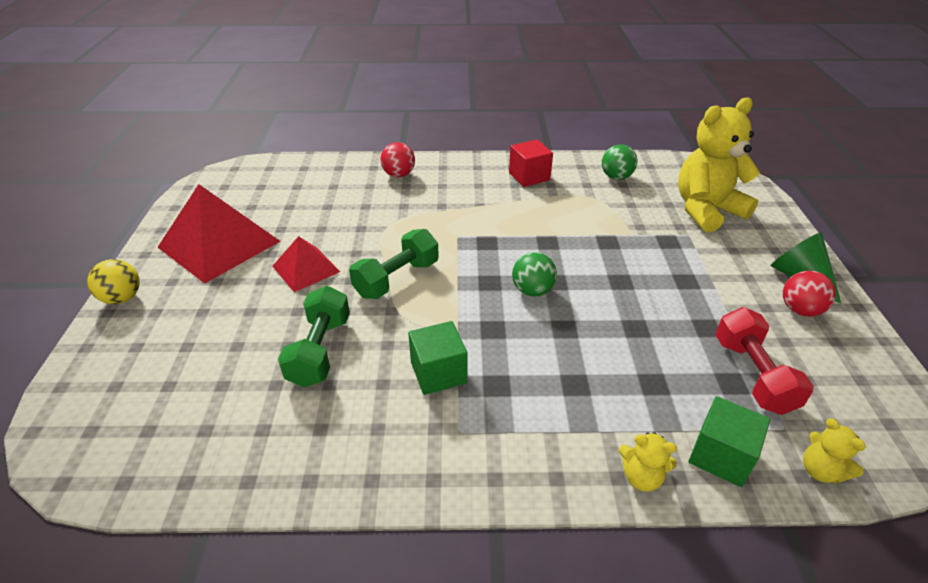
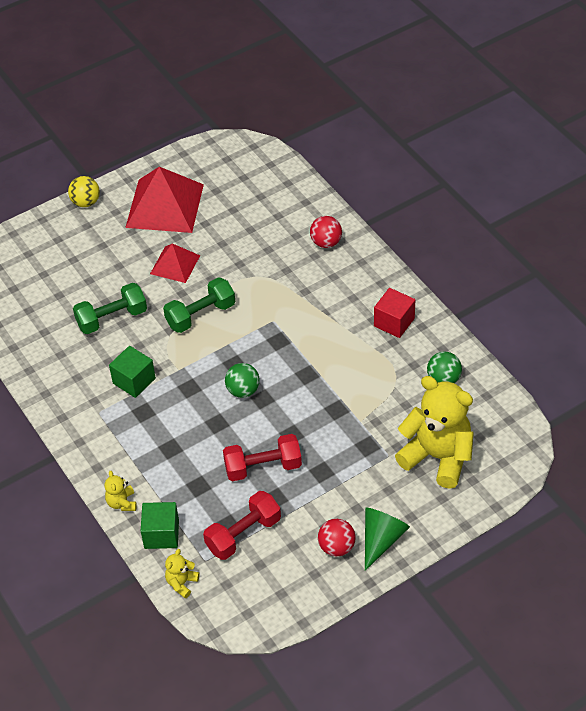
camera: 60 degrees right, 10 degrees up
green dumbbell [349,229,439,299] -> green dumbbell turned 45 degrees counterclockwise [163,277,235,333]
none -> red dumbbell [223,434,302,481]

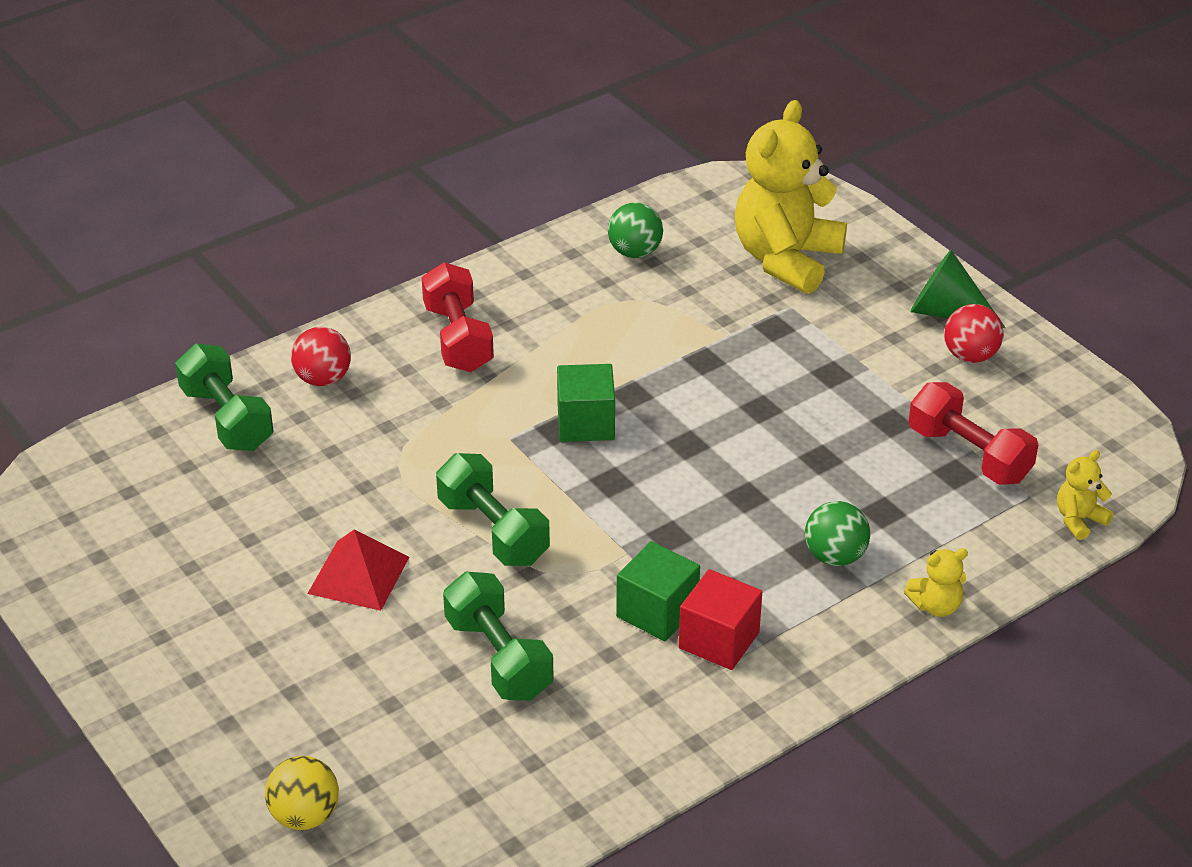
camera: 95 degrees left, 10 degrees down
yellow ball [68,176,100,207] -> yellow ball moved to [265,756,339,830]
red pyramid [125,167,204,233] -> none
green cube [141,502,179,549] -> green cube moved to [557,364,615,442]
yellow teddy bear [165,549,200,599] -> yellow teddy bear turned 120 degrees clockwise [1057,450,1113,540]
red dumbbell [223,434,302,481] -> red dumbbell moved to [421,262,494,372]
green ball [225,363,260,398] -> green ball moved to [805,501,870,566]
red cube [374,288,415,338] -> red cube moved to [679,569,762,670]
none -> green dumbbell [175,344,274,451]

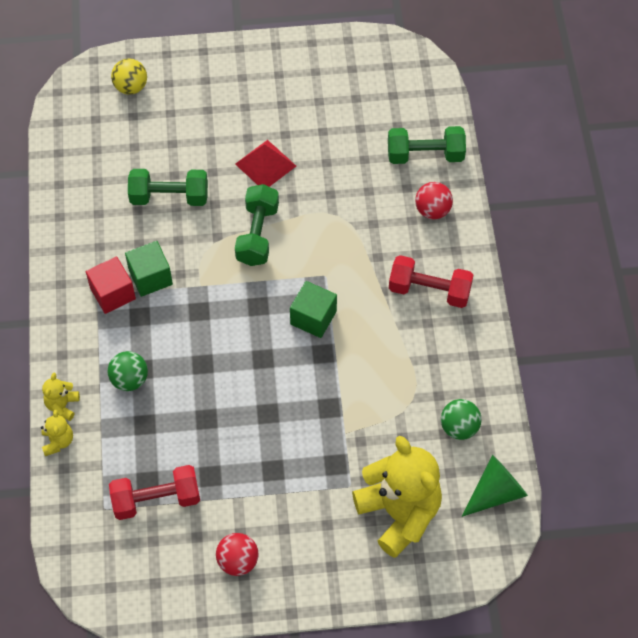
camera: 120 degrees right, 20 degrees up
green dumbbell [436,453,550,566] -> green dumbbell turned 75 degrees counterclockwise [235,184,279,266]
green cone [910,250,1006,328] -> green cone moved to [461,455,528,517]
yellow teddy bear [1057,450,1113,540] -> yellow teddy bear moved to [41,410,73,456]

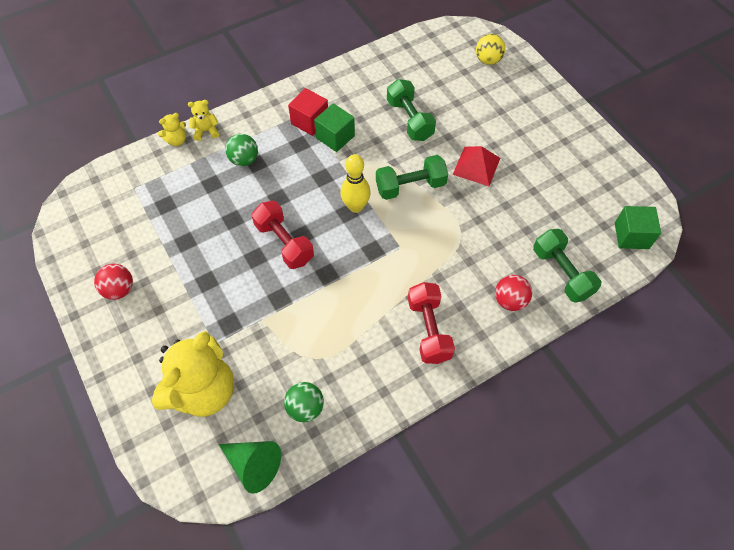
camera: 65 degrees right, 0 degrees up
red dumbbell [109,465,200,520] -> red dumbbell moved to [252,201,314,269]
green cube [290,281,337,338] -> green cube moved to [615,206,661,249]
none -> yellow bowling pin [340,154,371,213]

